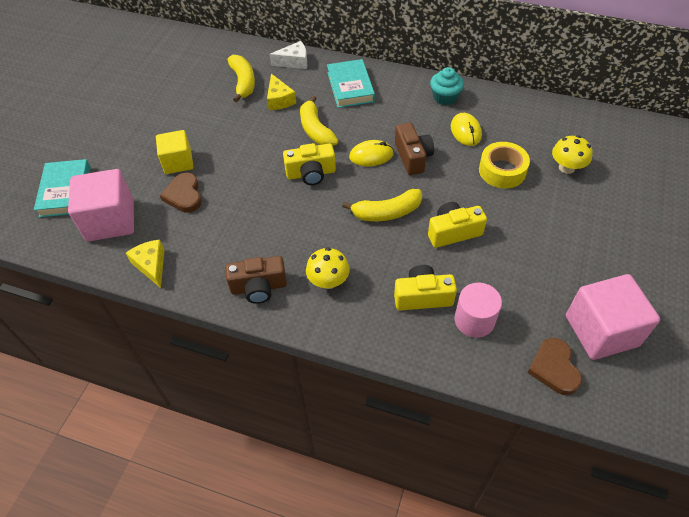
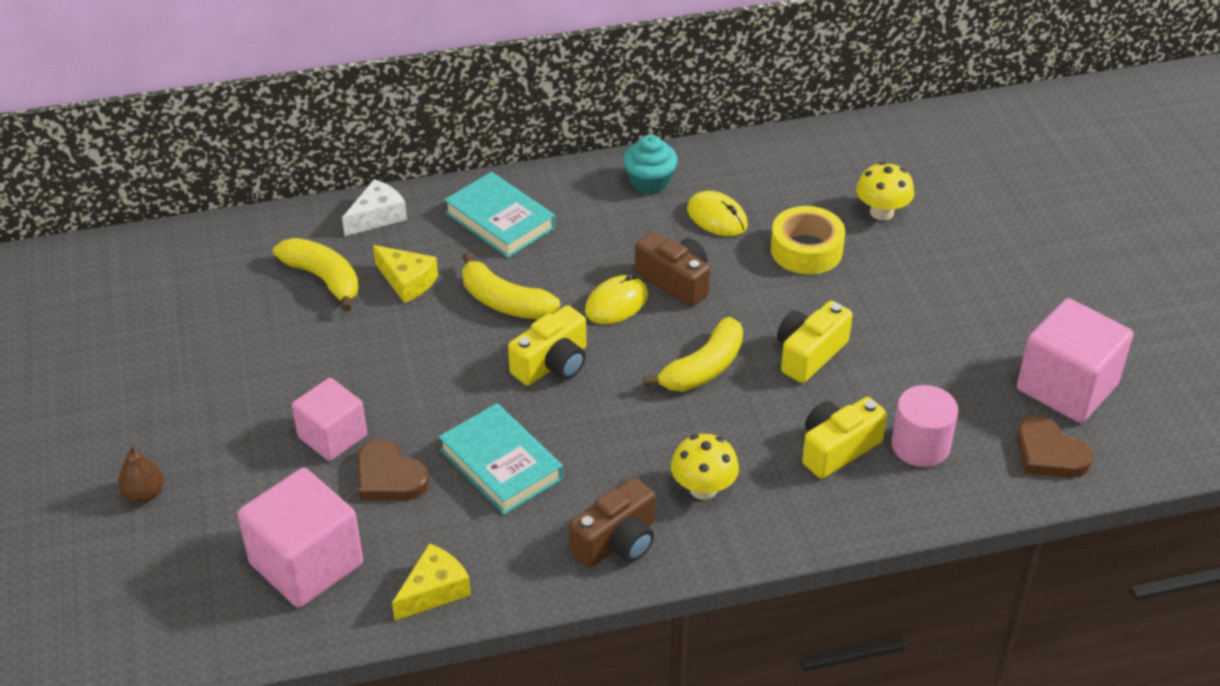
camera: 35 degrees left, 10 degrees down
turquoise book [34,159,91,218] -> turquoise book moved to [439,403,563,515]
yellow cheese [126,240,165,288] -> yellow cheese turned 105 degrees clockwise [392,543,471,621]
yellow cube [156,130,193,174] -> pink cube [292,378,367,461]
none -> brown pear [118,444,164,503]

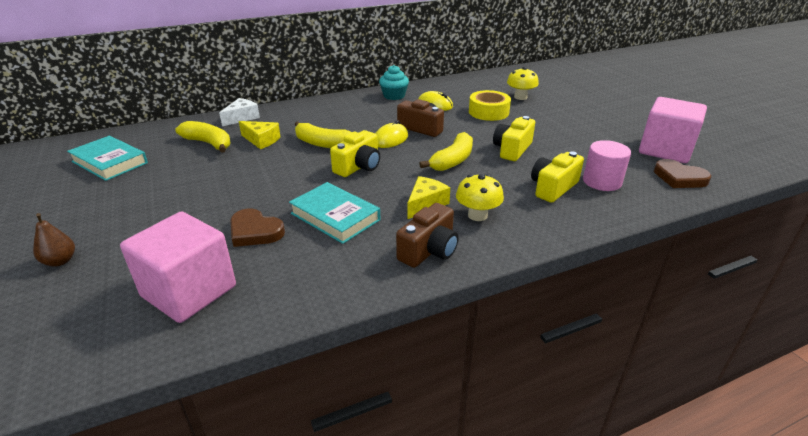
camera: 10 degrees left, 10 degrees down
pink cube [292,378,367,461] -> none
yellow cheese [392,543,471,621] -> yellow cheese moved to [407,176,450,219]
turquoise book [444,172,555,258] -> turquoise book moved to [67,136,148,181]

